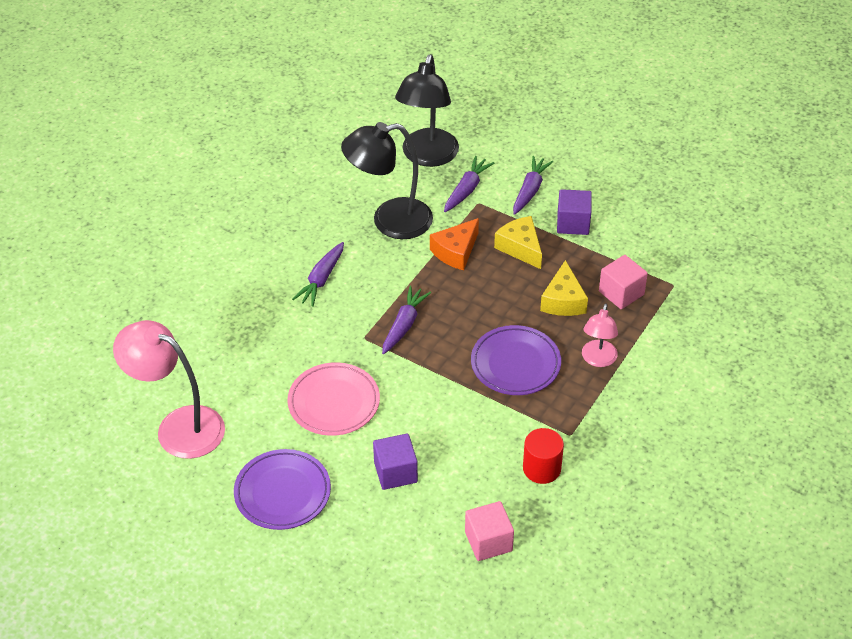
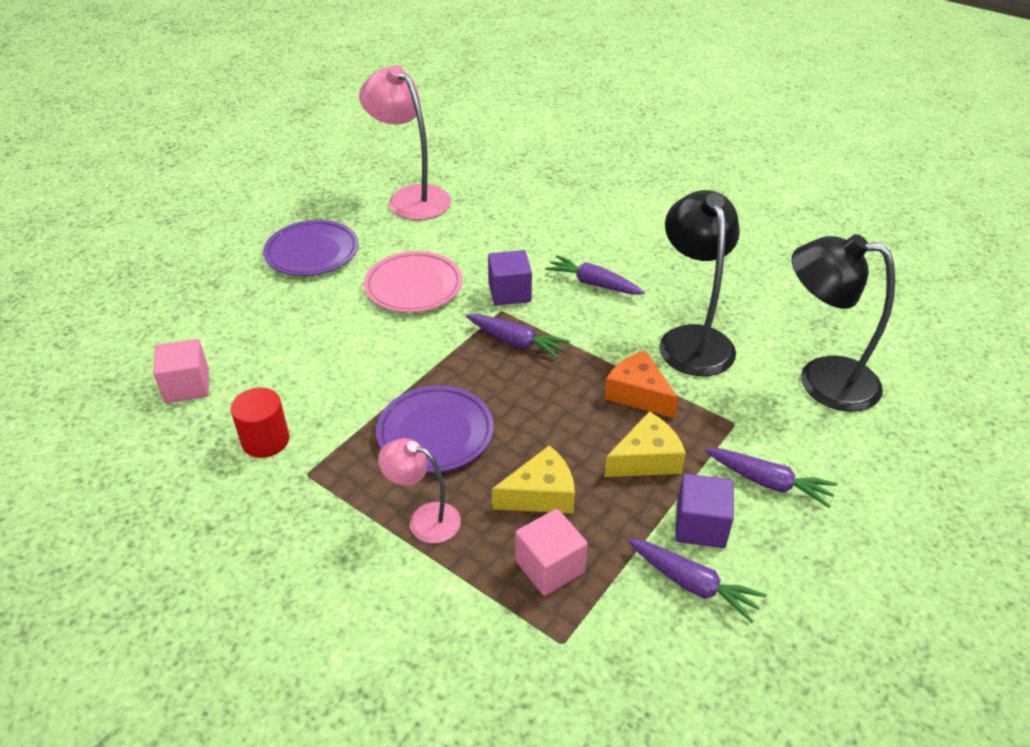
camera: 95 degrees right, 5 degrees down
pink lamp [113,320,225,459] -> pink lamp turned 75 degrees counterclockwise [359,65,451,220]
purple cube [373,433,418,490] -> purple cube moved to [488,250,532,306]
purple carrot [444,156,494,212] -> purple carrot moved to [628,539,767,623]
yellow cheese [540,260,588,316] -> yellow cheese turned 150 degrees clockwise [492,445,575,513]

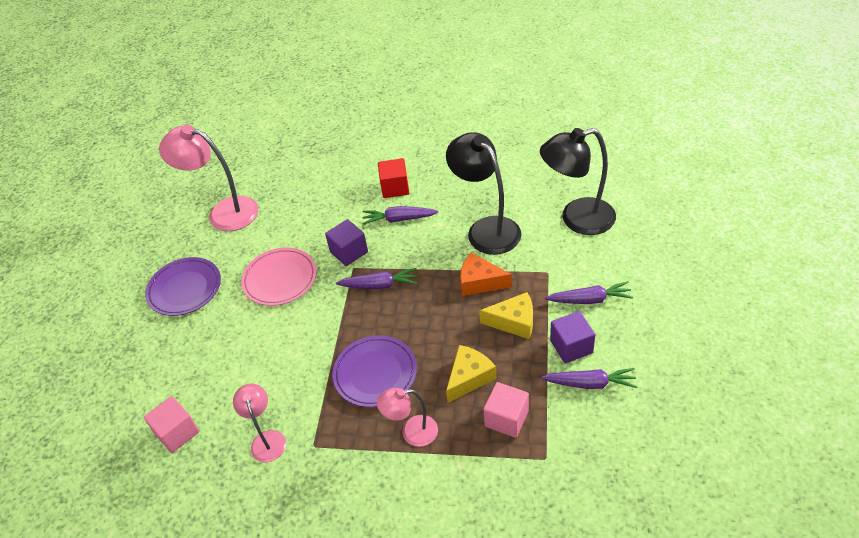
camera: 25 degrees left, 5 degrees up
red cylinder [231,387,290,458] -> pink lamp [233,384,286,462]
yellow cheese [604,411,686,477] -> yellow cheese turned 60 degrees clockwise [479,292,533,339]
none -> red cube [378,158,409,198]

